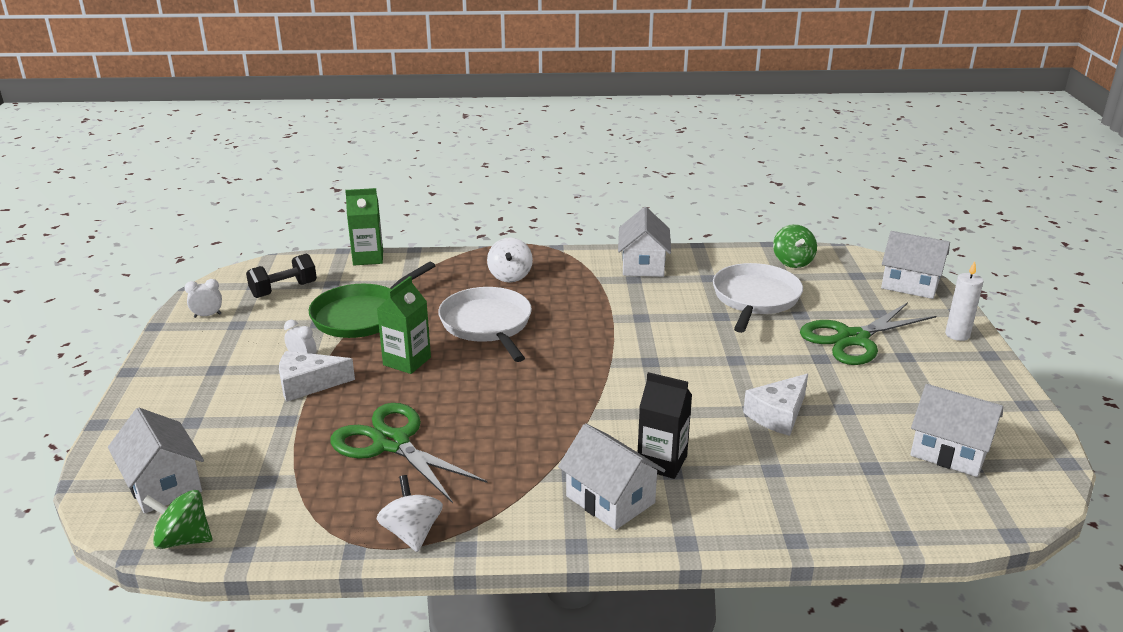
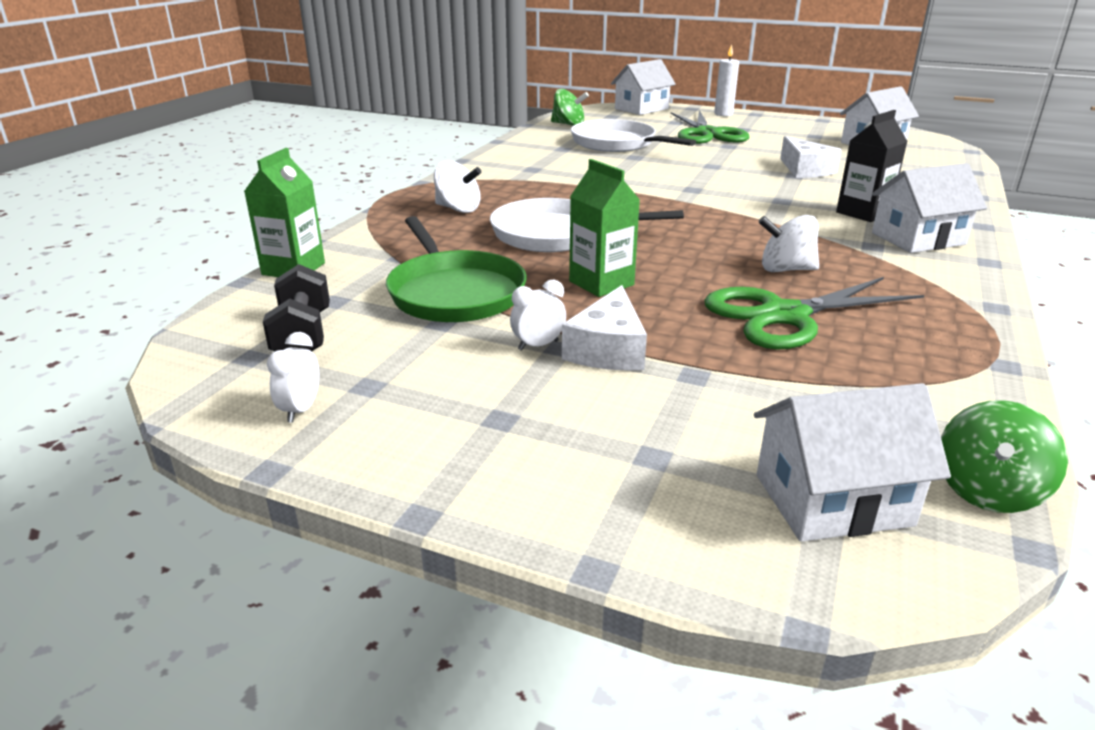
camera: 65 degrees left, 0 degrees up
white spinning top [376,475,443,552] -> white spinning top moved to [758,215,819,272]
white house [618,207,671,277] -> none

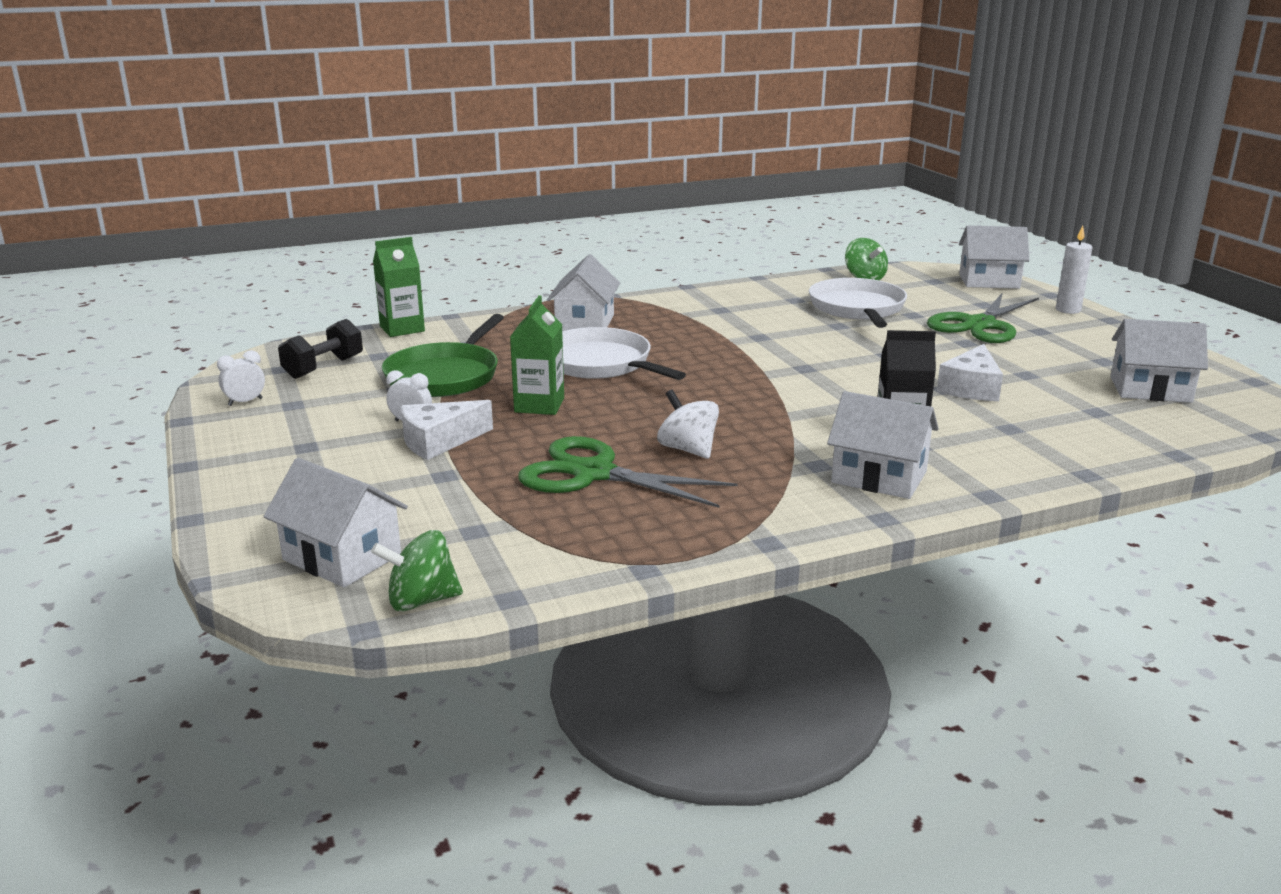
camera: 45 degrees right, 5 degrees down
white spinning top [434,160,481,213] -> white house [547,254,620,331]

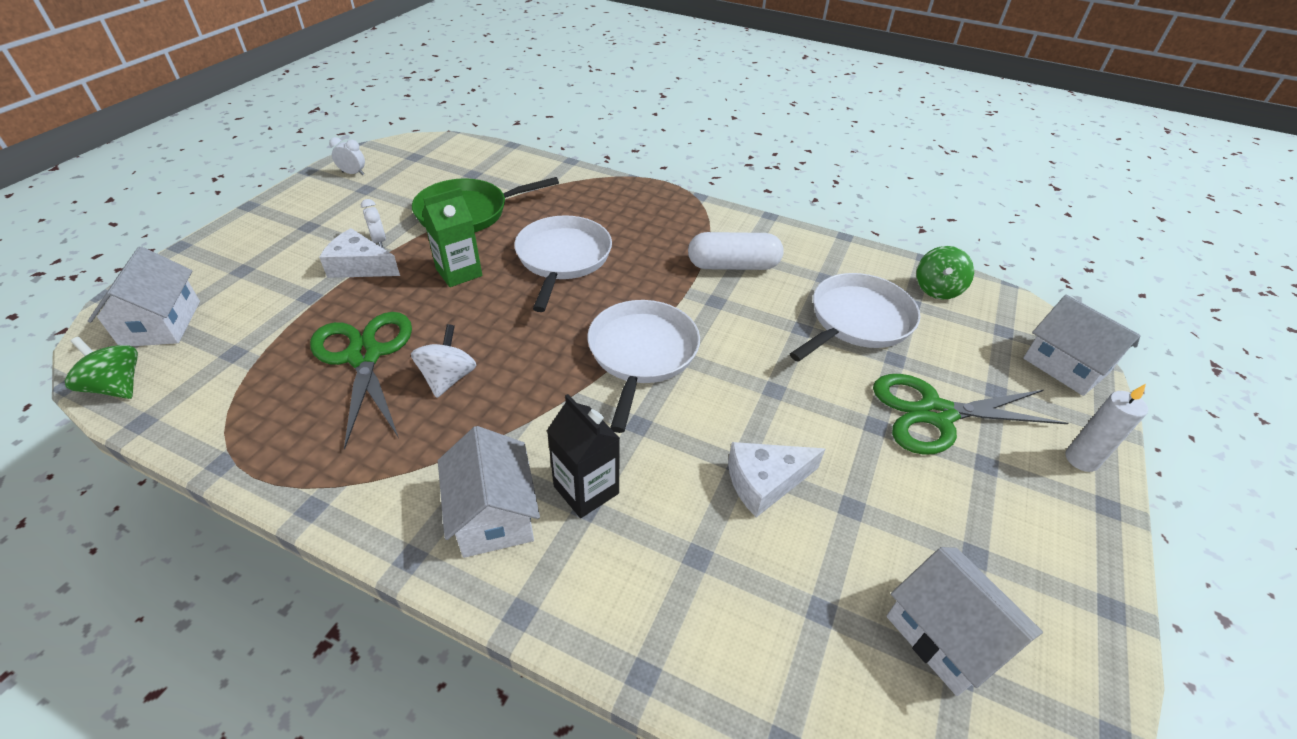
camera: 45 degrees right, 20 degrees up
black dumbbell [278,319,363,379] -> none
green carton [373,237,425,337] -> none
white house [547,254,620,331] -> none
none -> white pan [587,300,700,433]
none -> white capsule [688,232,784,270]

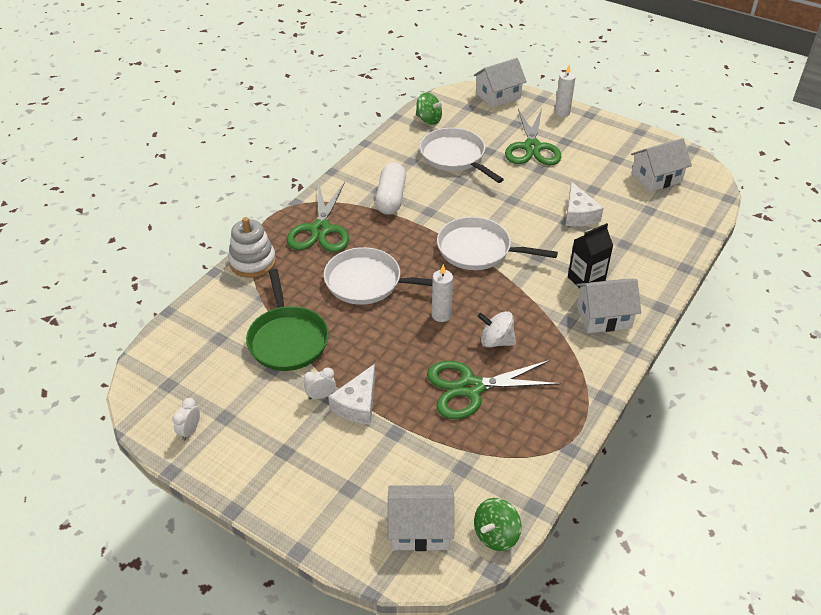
camera: 80 degrees left, 0 degrees up
green carton [422,188,482,287] -> none
none -> white stacking toy [228,217,276,278]
none -> green scissors [287,182,349,252]
none -> white candle [432,264,453,322]

